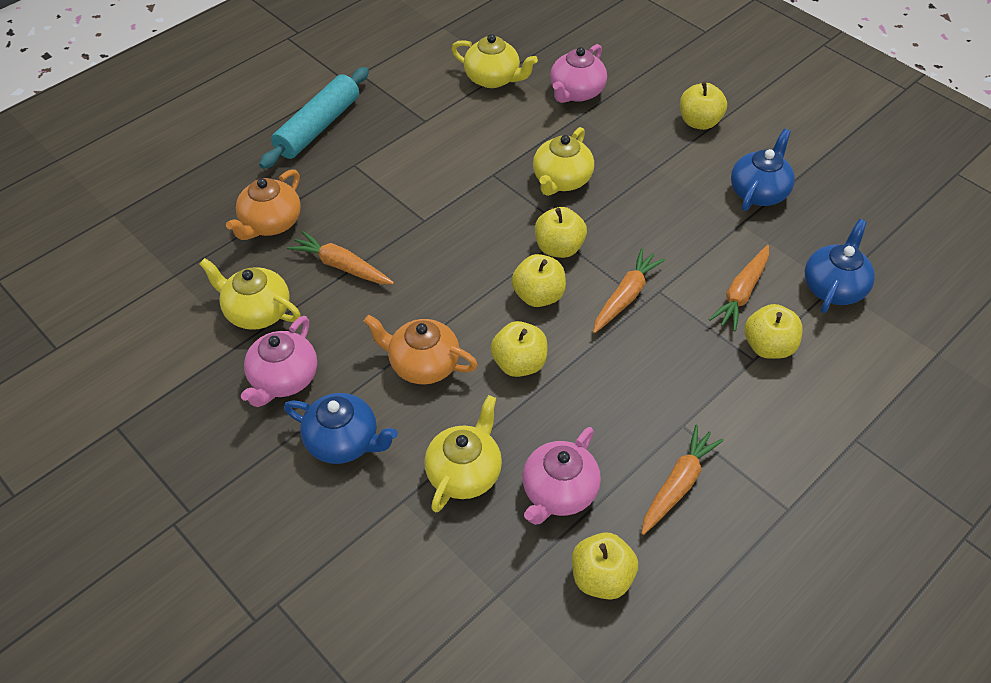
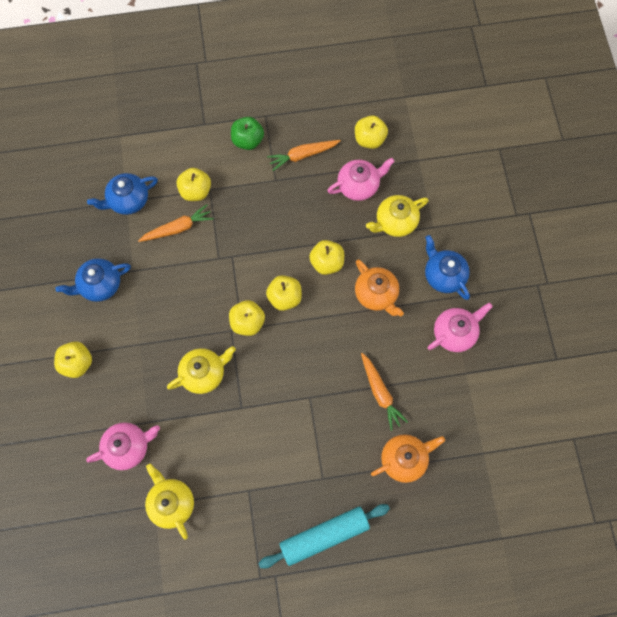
camera: 145 degrees left, 20 degrees up
yellow teapot [199,258,301,330] -> none
orange carrot [593,248,666,333] -> none
none -> green apple [231,117,264,150]

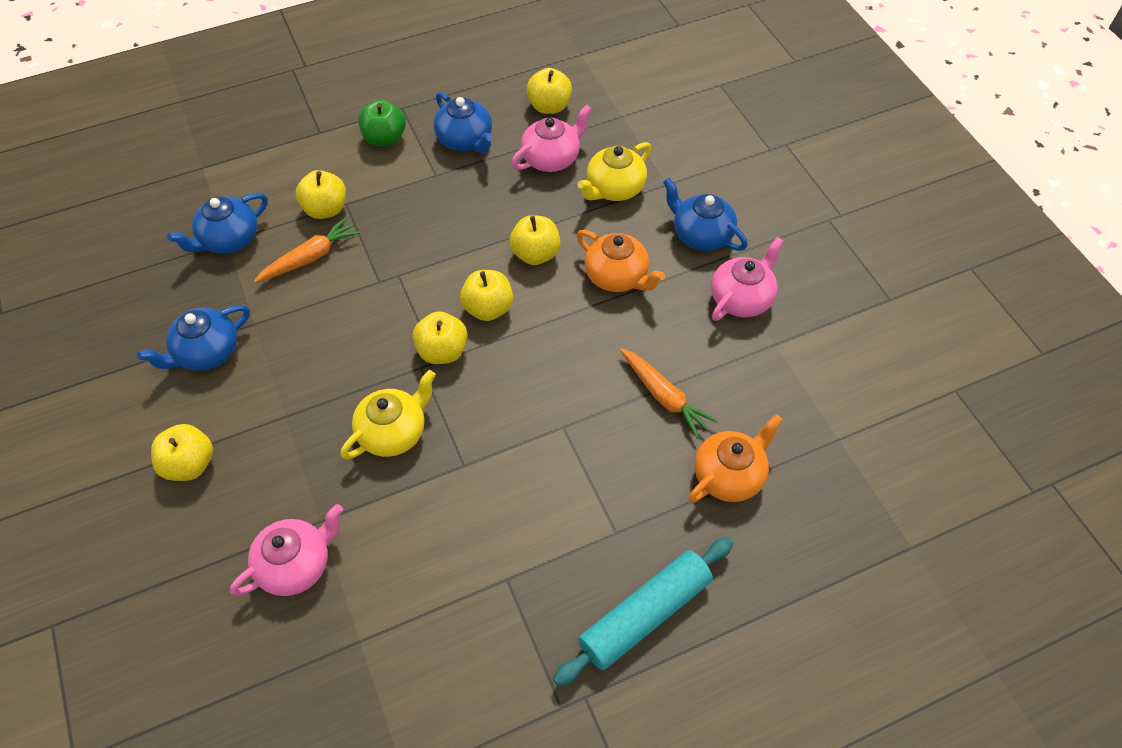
camera: 15 degrees left, 15 degrees down
yellow teapot [145,464,194,540] -> none
orange carrot [267,140,341,171] -> blue teapot [434,92,493,153]

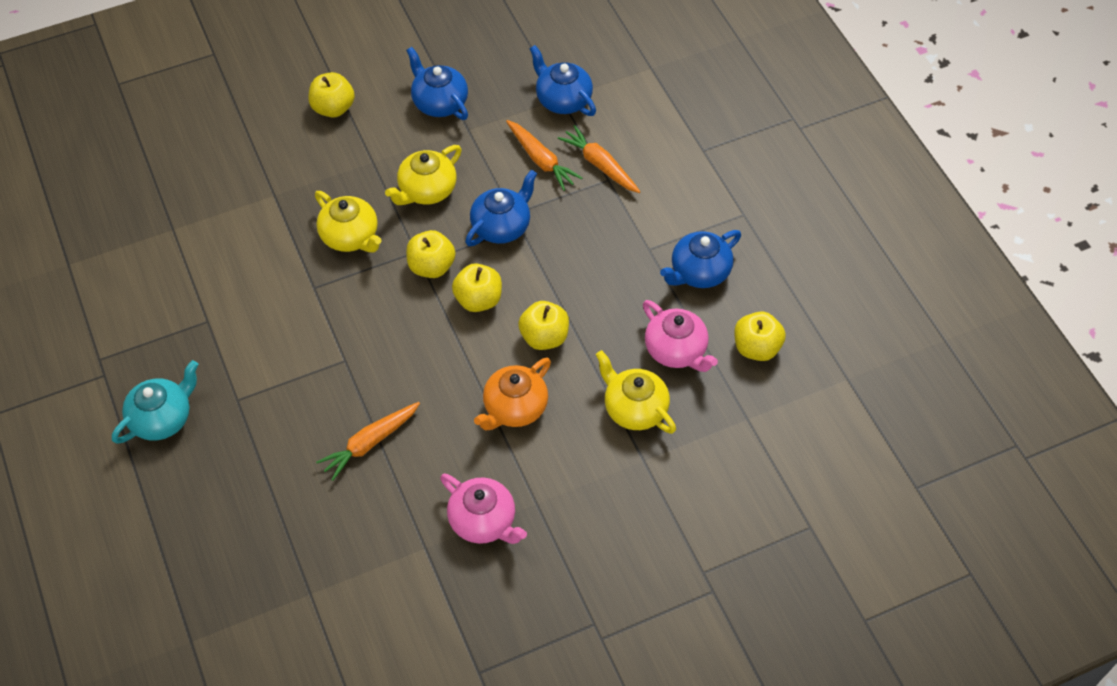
camera: 90 degrees right, 0 degrees up
pink teapot [230,504,343,596] -> none
yellow apple [296,170,346,219] -> orange carrot [558,125,640,193]
green apple [359,100,406,146] -> none
turquoise rolling pin [553,537,733,686] -> turquoise teapot [112,360,198,444]
blue teapot [663,178,748,251] -> blue teapot moved to [465,170,537,246]
orange teapot [689,415,783,503] -> none
none -> yellow teapot [385,145,462,205]

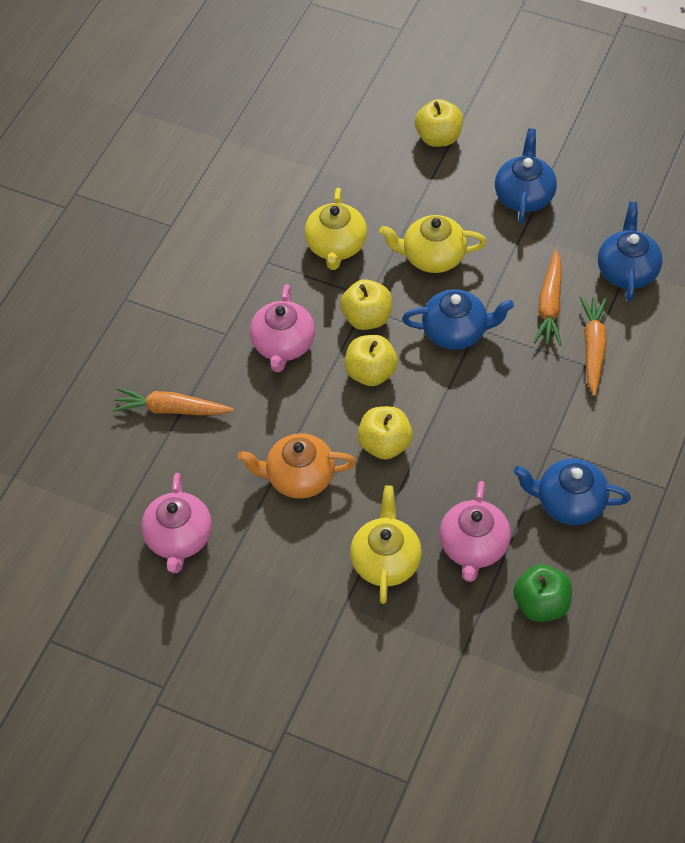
camera: 50 degrees right, 0 degrees up
turquoise teapot [112,360,198,444] -> none
yellow apple [734,311,786,361] -> green apple [513,564,572,622]
none -> pink teapot [250,284,315,372]

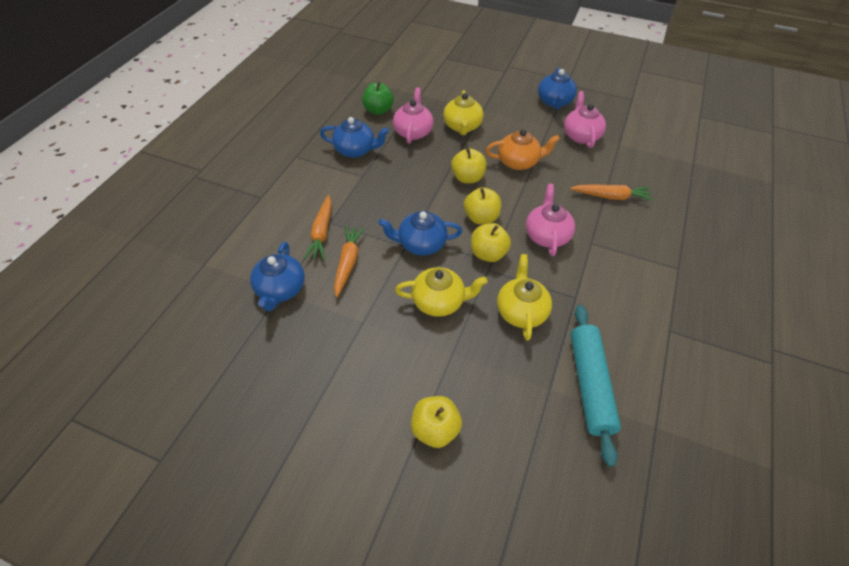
camera: 175 degrees right, 5 degrees down
blue teapot [495,129,557,223] -> blue teapot moved to [538,68,577,109]
none -> turquoise rolling pin [571,305,621,467]

